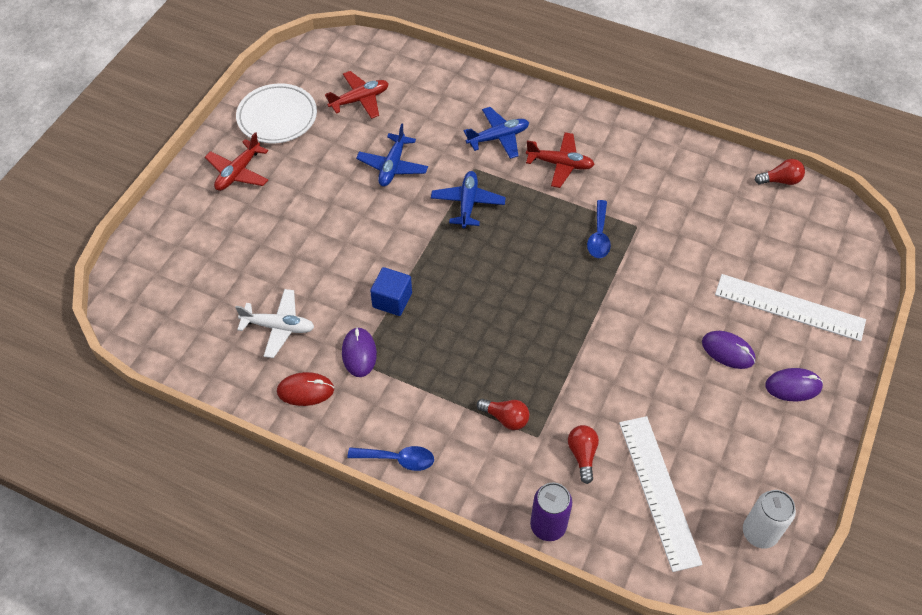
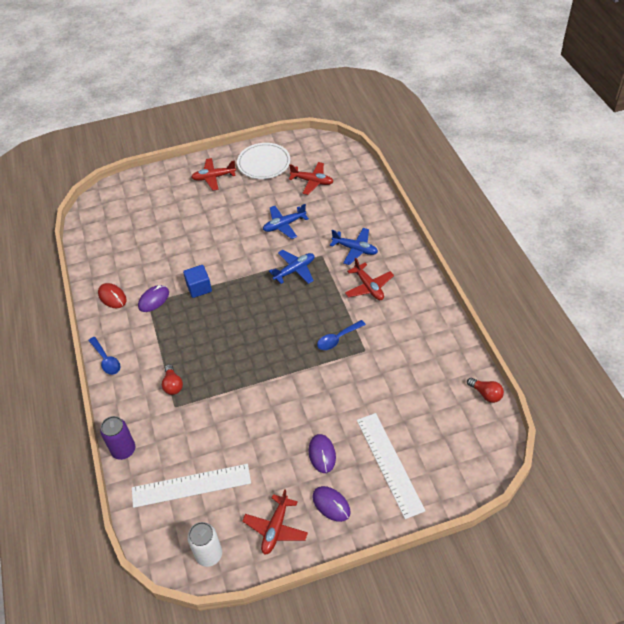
camera: 50 degrees right, 5 degrees down
white plane [235,289,314,358] -> none
red light bulb [568,425,599,484] -> none
white ruler [619,416,703,572] -> white ruler turned 45 degrees clockwise [132,464,251,508]
none -> red plane [242,489,308,555]

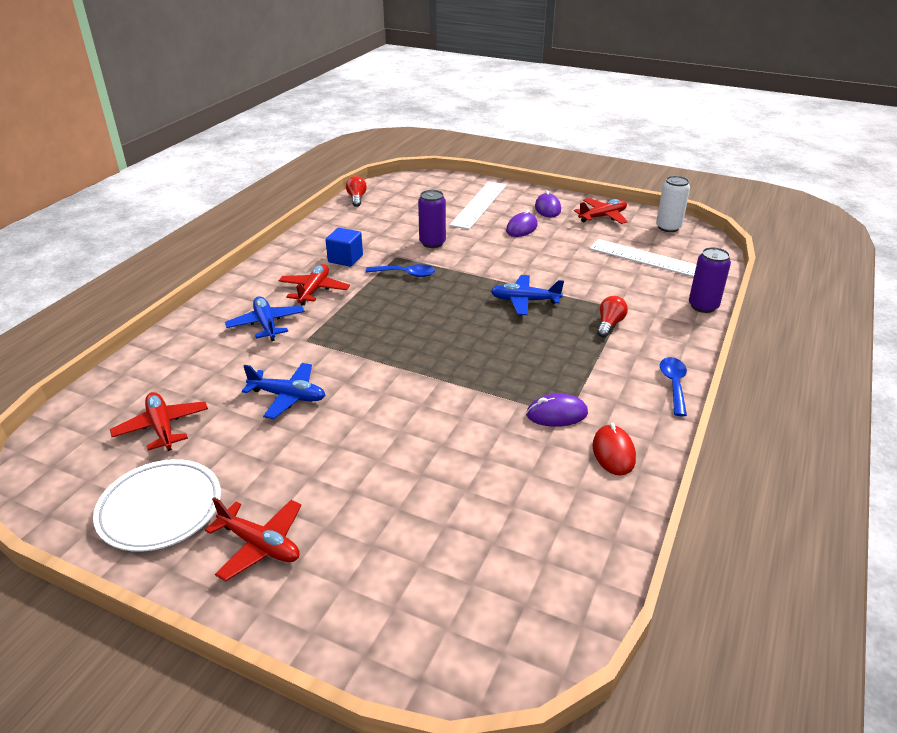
camera: 140 degrees left, 15 degrees down
blue cube [183,265,212,298] -> blue cube moved to [326,228,363,267]
blue plane [269,250,314,284] -> blue plane moved to [491,275,564,315]
none -> purple can [418,190,446,248]

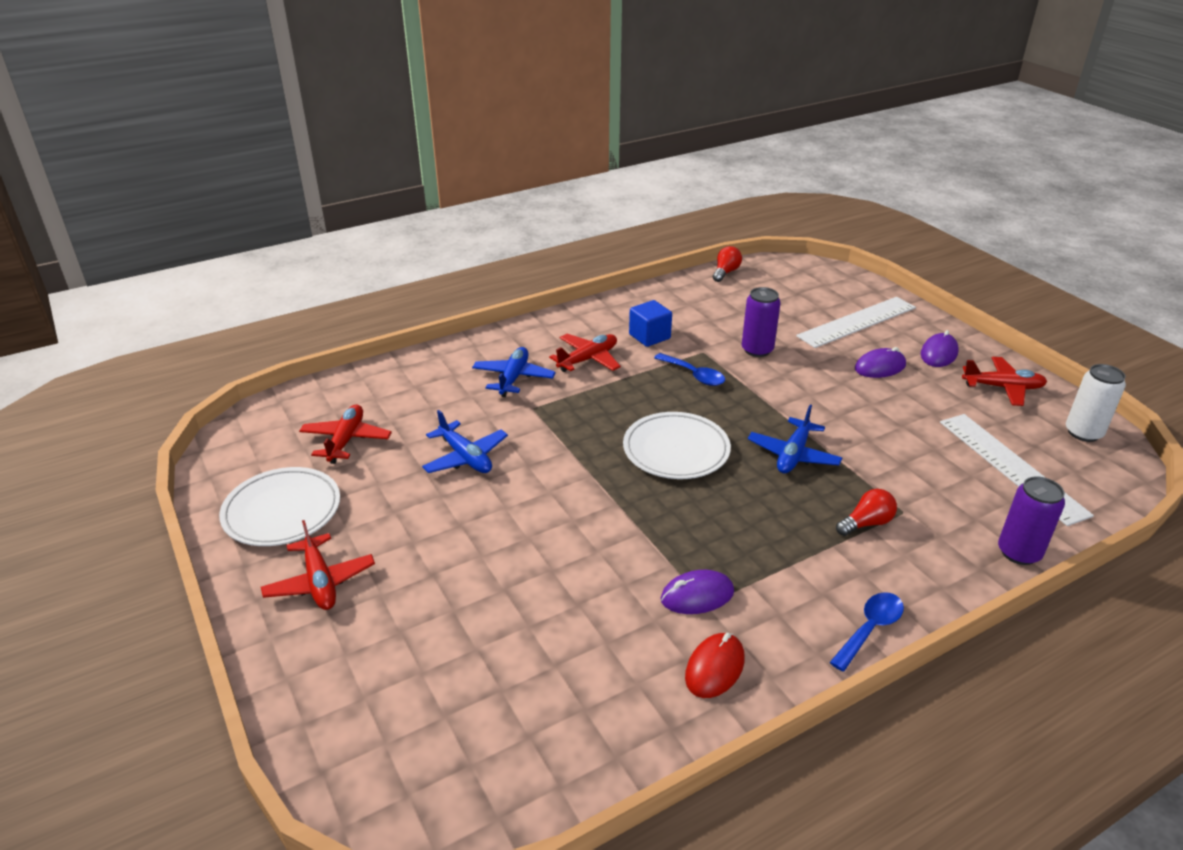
camera: 35 degrees right, 0 degrees up
blue plane [491,275,564,315] -> blue plane turned 105 degrees counterclockwise [748,405,842,473]
purple mouse [526,394,588,427] -> purple mouse turned 45 degrees counterclockwise [661,570,734,614]
none -> white plate [623,412,731,479]

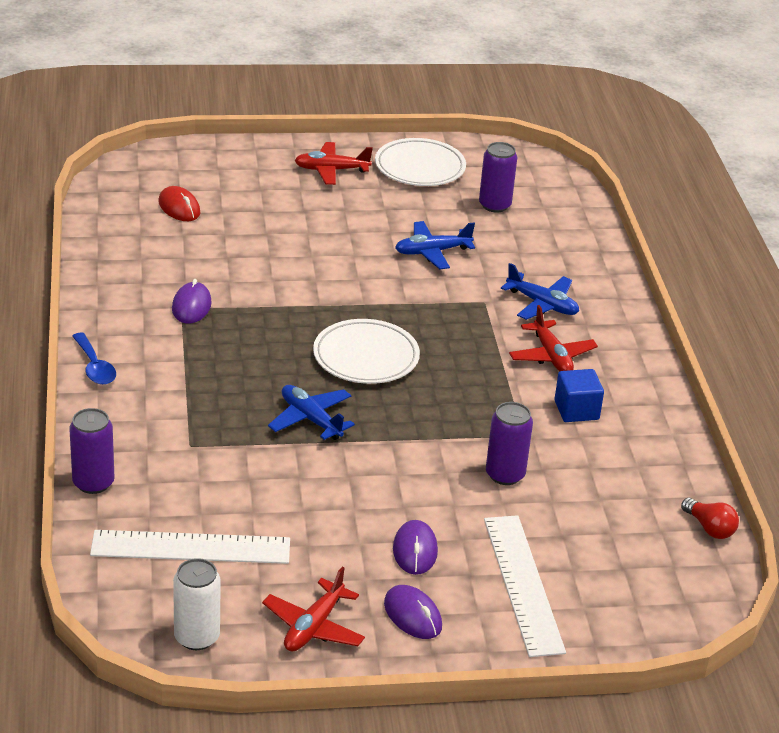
camera: 110 degrees right, 0 degrees up
red plane [299,405,392,464] -> purple can [479,142,517,212]
blue spoon [654,353,725,386] -> none
red mouse [685,633,745,698] -> red mouse moved to [158,186,201,221]
red light bulb [836,489,897,536] -> none

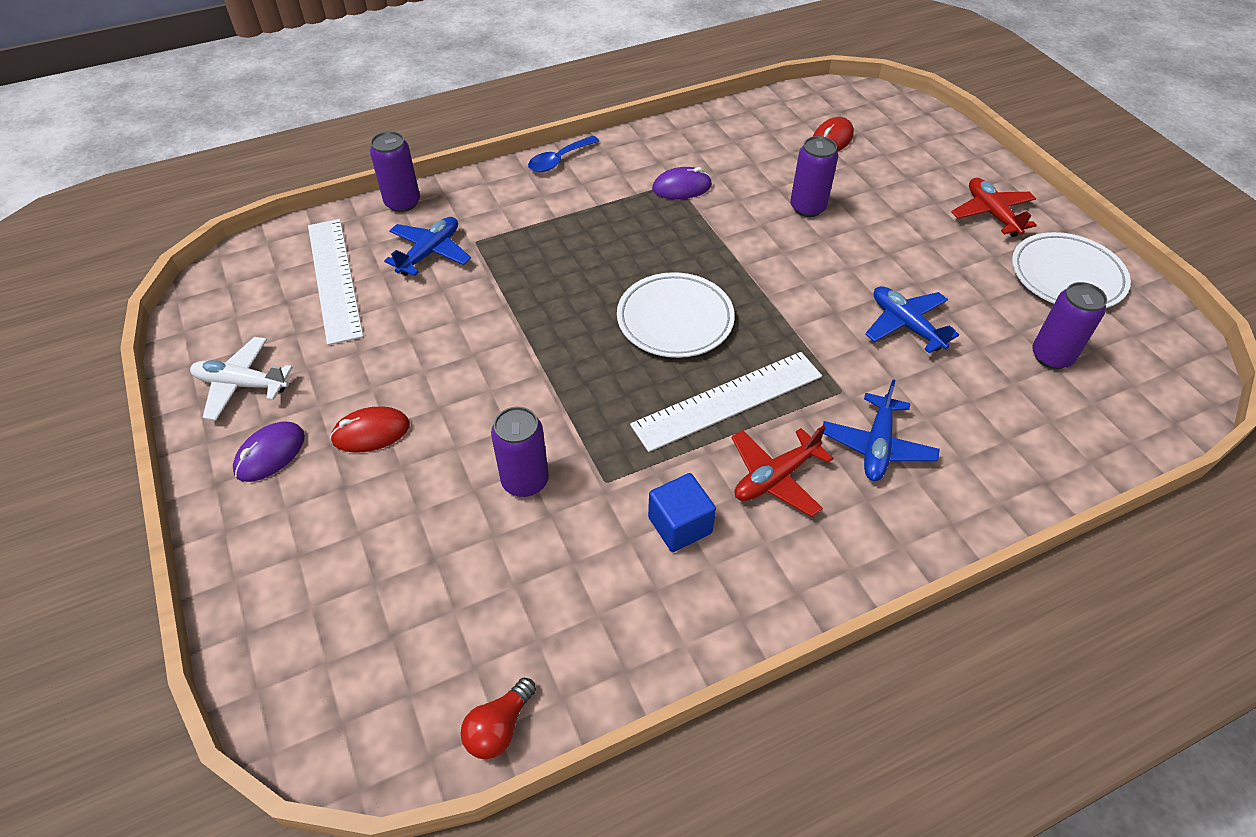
camera: 75 degrees right, 15 degrees up
white can [173,558,221,650] -> none
red plane [262,566,365,652] -> white plane [190,337,293,421]
blue plane [268,385,355,440] -> blue plane moved to [384,217,471,276]
purple mouse [393,520,438,575] -> red mouse [330,406,410,453]
white ruler [484,515,566,657] -> white ruler moved to [630,352,822,452]
none -> purple can [790,136,838,217]

